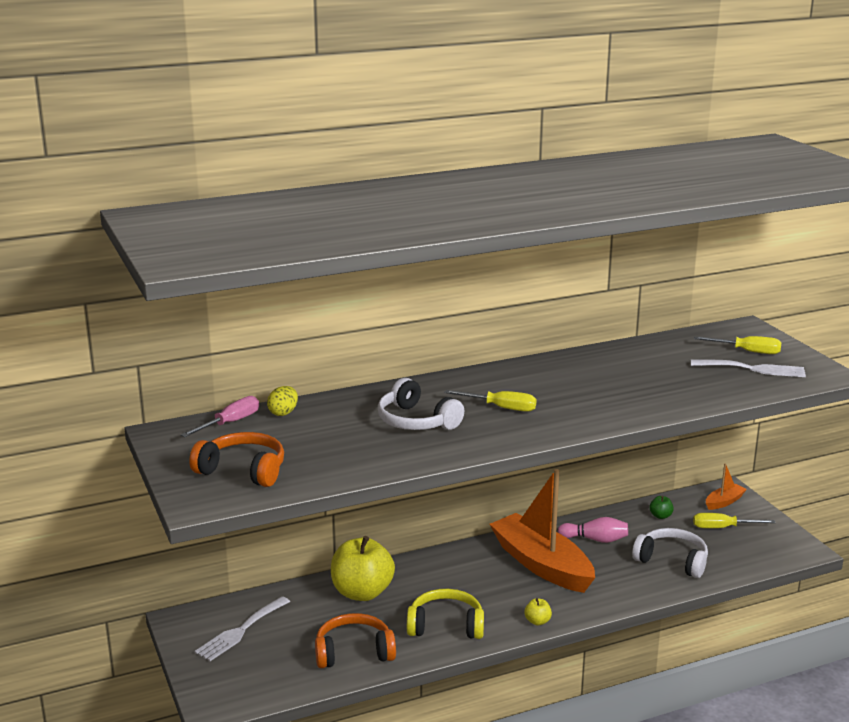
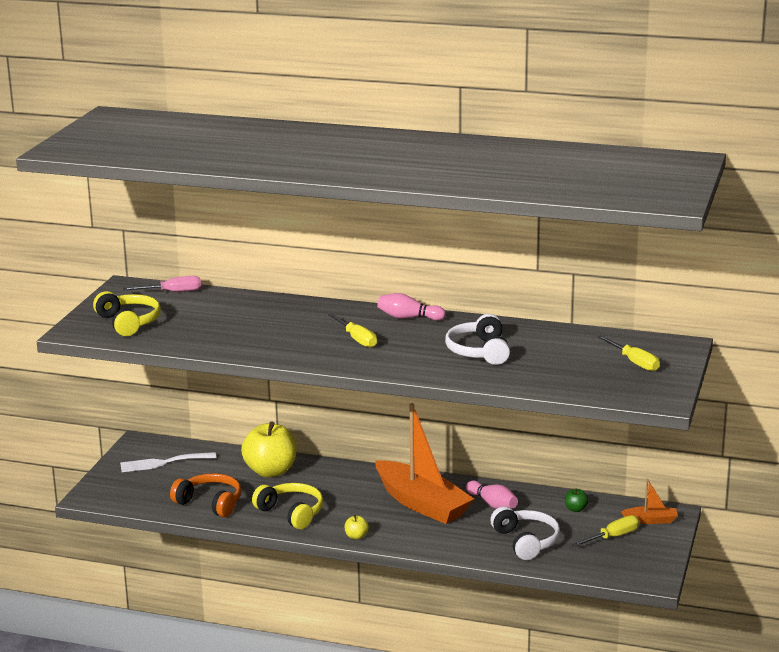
camera: 40 degrees right, 0 degrees up
orange headphones [189,432,284,487] -> yellow headphones [93,291,161,336]
yellow egg [267,386,298,416] -> none
white headphones [378,378,464,430] -> white headphones moved to [445,314,510,365]
orange boat [490,469,595,593] -> orange boat turned 135 degrees clockwise [375,403,474,524]
white fork [691,359,806,377] -> none
yellow screwdriver [693,513,776,528] -> yellow screwdriver turned 105 degrees clockwise [572,515,639,547]
none -> pink bowling pin [377,293,446,321]

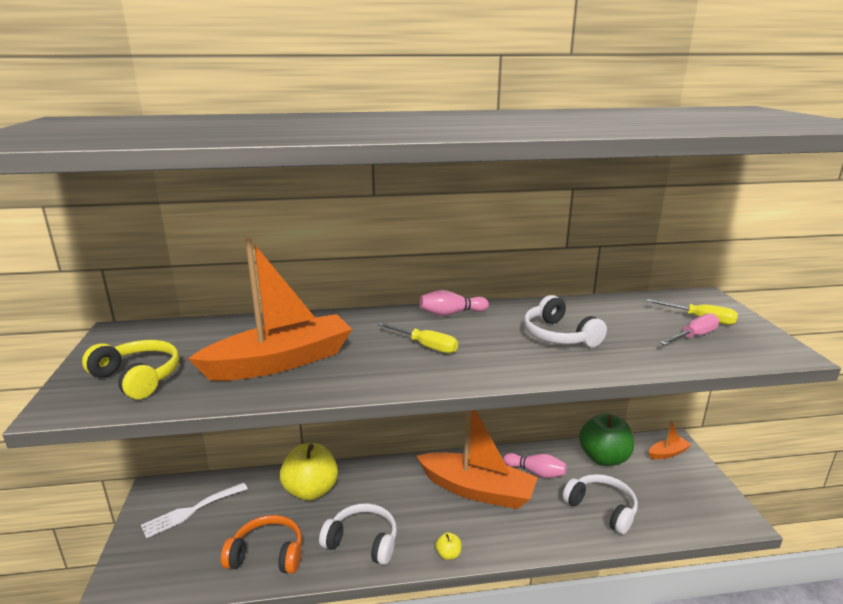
camera: 25 degrees left, 0 degrees up
pink screwdriver [123,276,201,292] -> pink screwdriver moved to [660,313,719,345]
yellow headphones [252,483,323,529] -> white headphones [319,503,397,565]
green apple [565,488,589,512] -> green apple [579,413,634,466], size x2.45
yellow screwdriver [572,515,639,547] -> none
none -> orange boat [188,238,352,381]

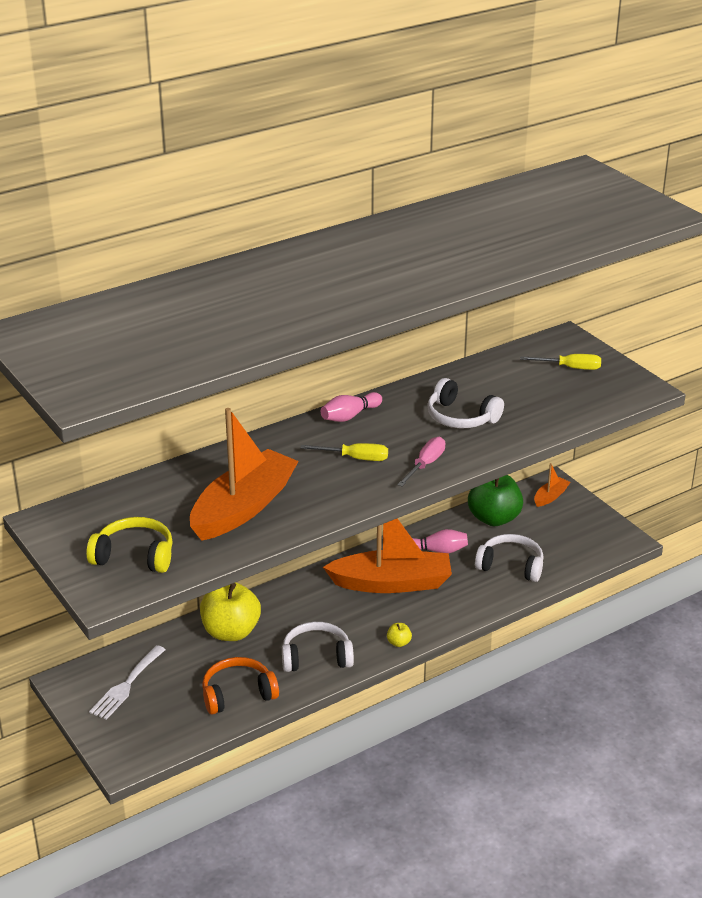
camera: 25 degrees left, 10 degrees up
pink screwdriver [660,313,719,345] -> pink screwdriver moved to [397,437,445,487]

